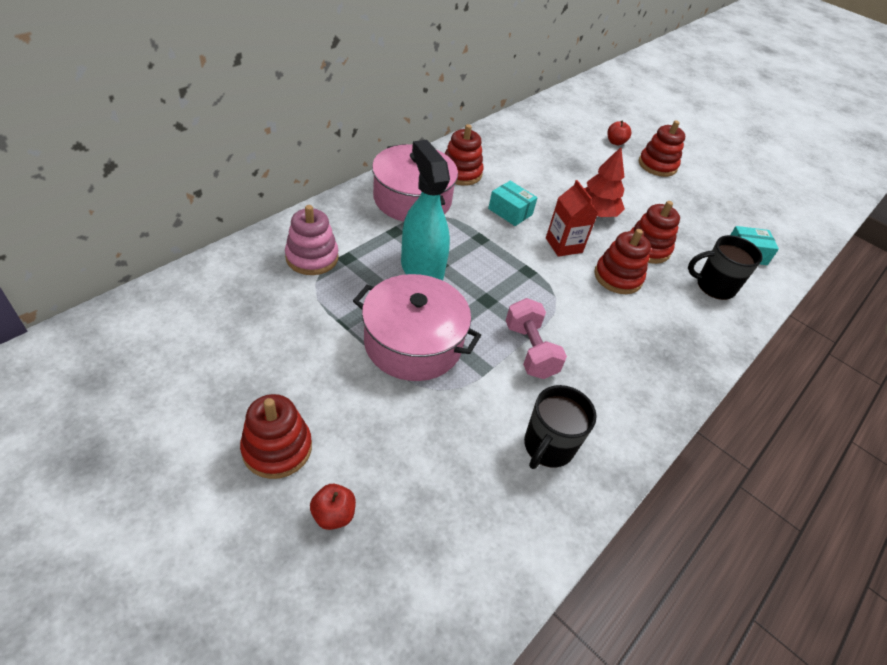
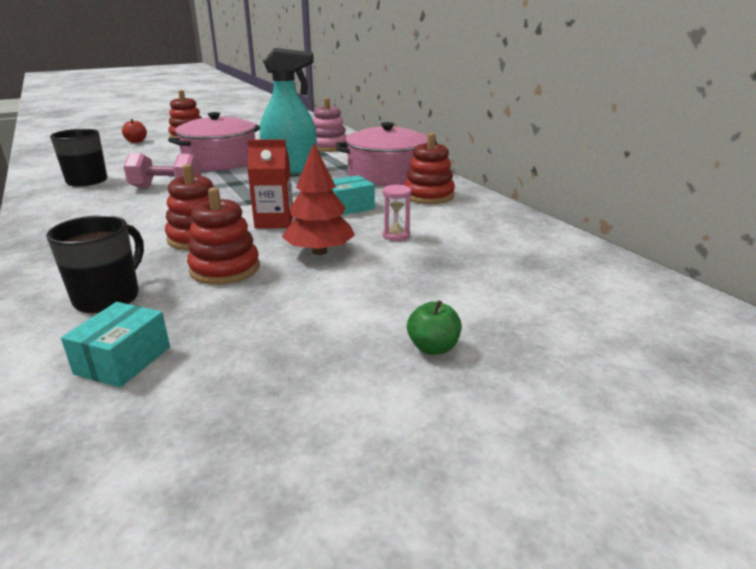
camera: 115 degrees right, 20 degrees down
red apple [608,121,631,145] -> none
red stacking toy [639,120,685,177] -> green apple [407,300,461,355]
none -> pink hourglass [382,184,411,241]

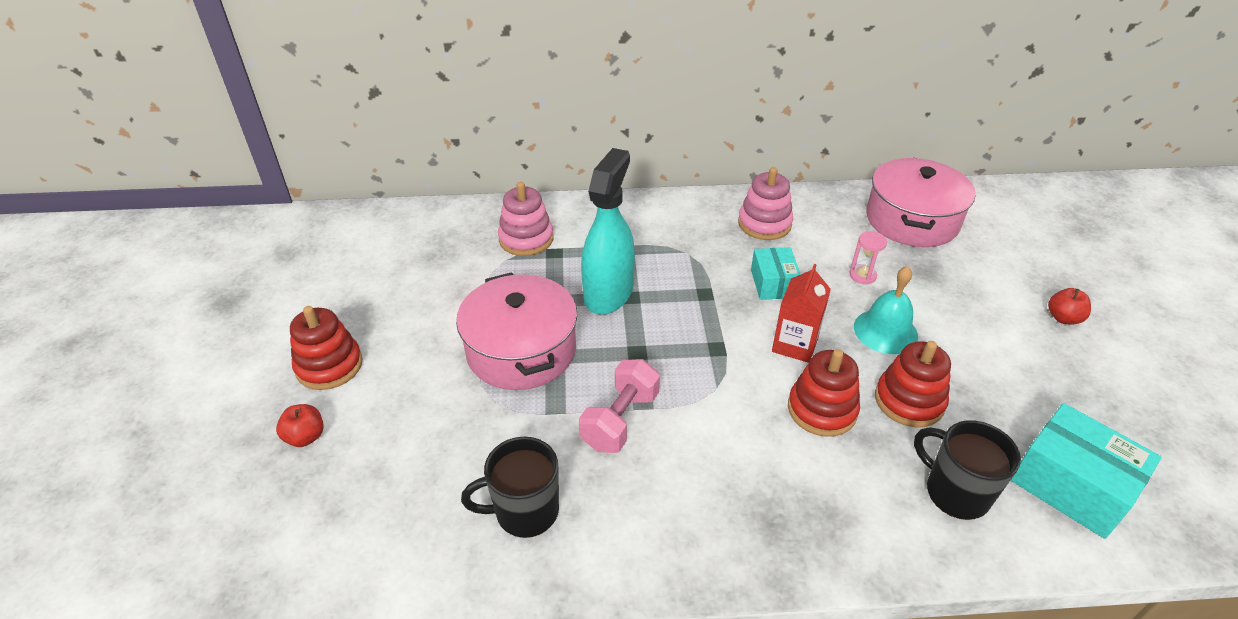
camera: 65 degrees left, 15 degrees up
turquoise box [61,302,170,388] -> turquoise box [1011,403,1162,539], size x1.60
red tree [282,142,355,255] -> turquoise bell [854,266,918,354]
pink pot [336,122,438,186] -> pink pot moved to [866,158,975,247]
red stacking toy [404,133,455,204] -> pink stacking toy [738,167,793,240]
green apple [407,300,461,355] -> red apple [1048,288,1091,324]

